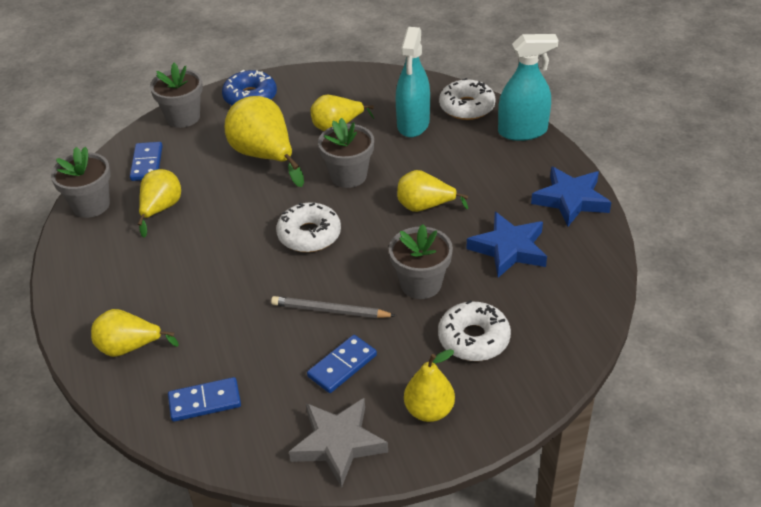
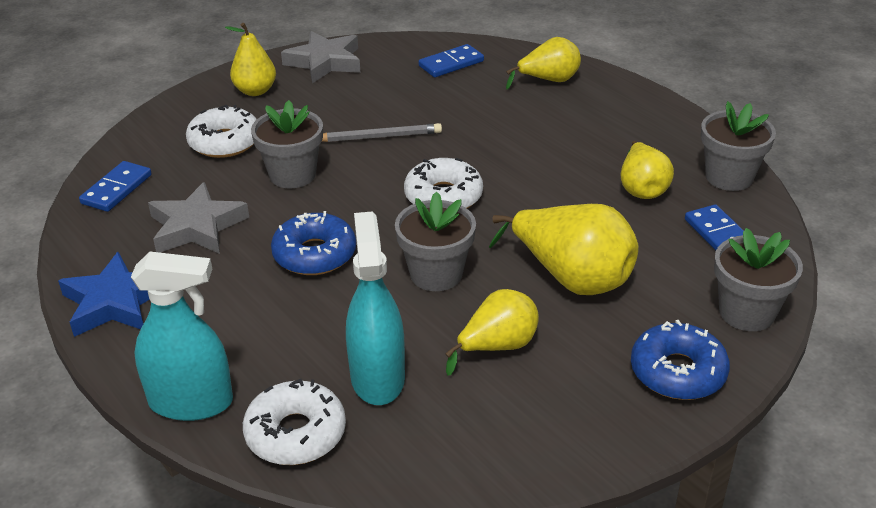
camera: 160 degrees right, 5 degrees down
blue domino [307,335,377,393] -> blue domino moved to [79,161,152,212]
yellow pear [397,170,468,212] -> blue donut [271,211,356,275]
blue star [466,212,547,278] -> grey star [148,182,249,254]
turquoise spray bottle [498,34,559,141] -> turquoise spray bottle turned 150 degrees counterclockwise [131,252,233,421]

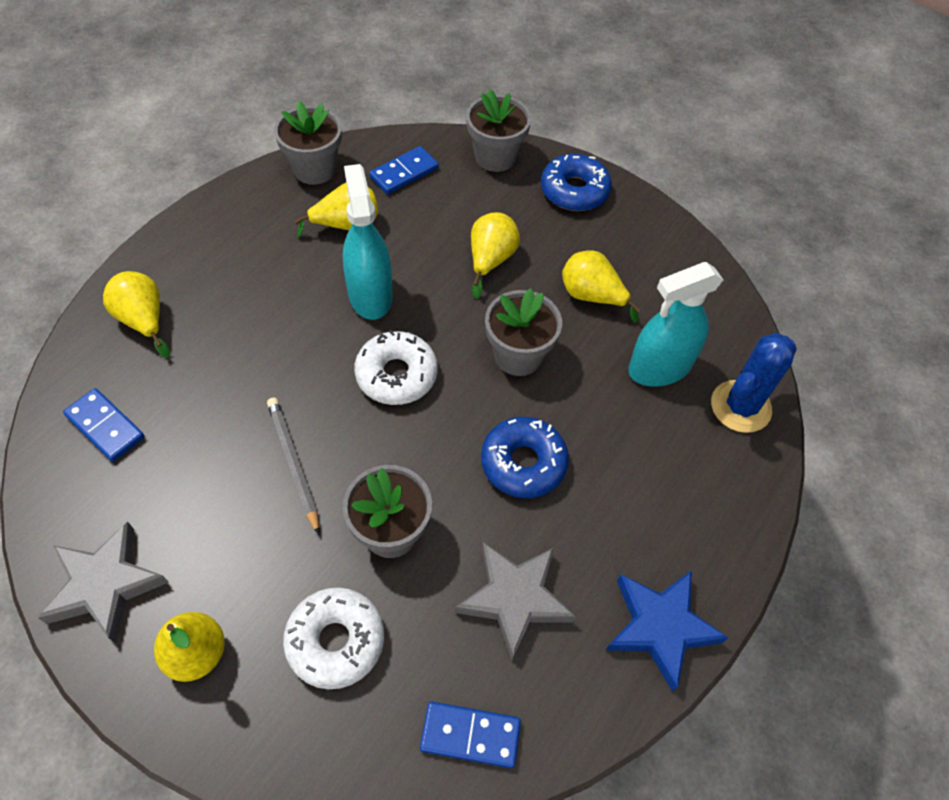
camera: 110 degrees left, 20 degrees up
turquoise spray bottle [131,252,233,421] -> turquoise spray bottle moved to [343,164,393,320]
white donut [243,379,346,465] -> blue cactus [711,333,797,433]
yellow pear [489,204,639,295] -> yellow pear [471,212,520,299], size x0.63

